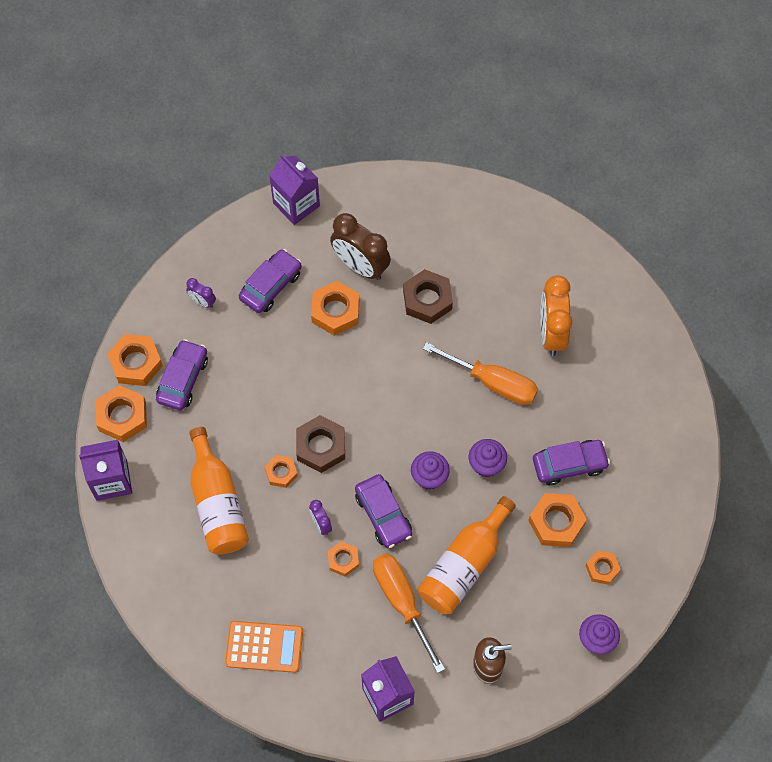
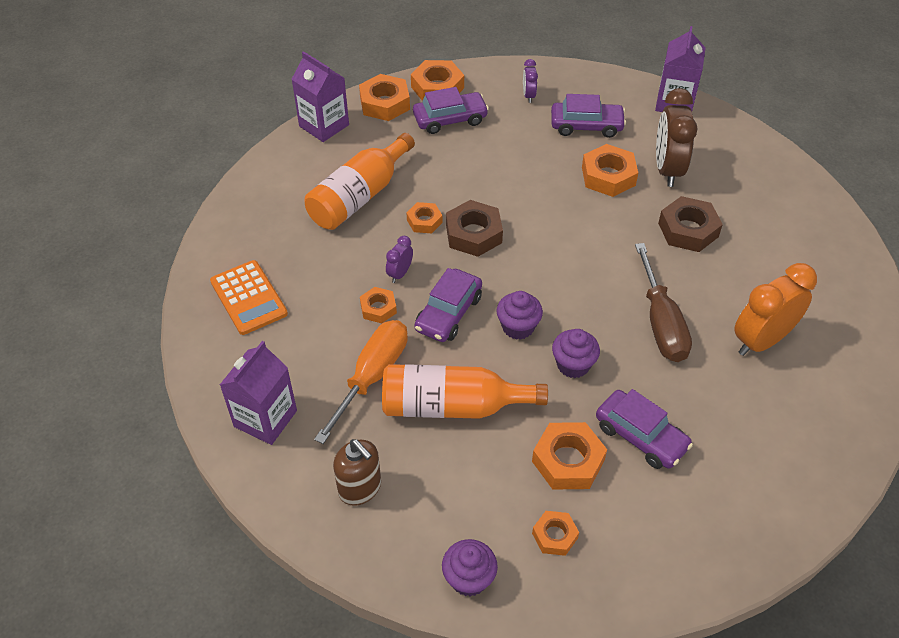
camera: 55 degrees right, 15 degrees down
orange screwdriver [423,342,538,405] -> brown screwdriver [635,243,692,362]

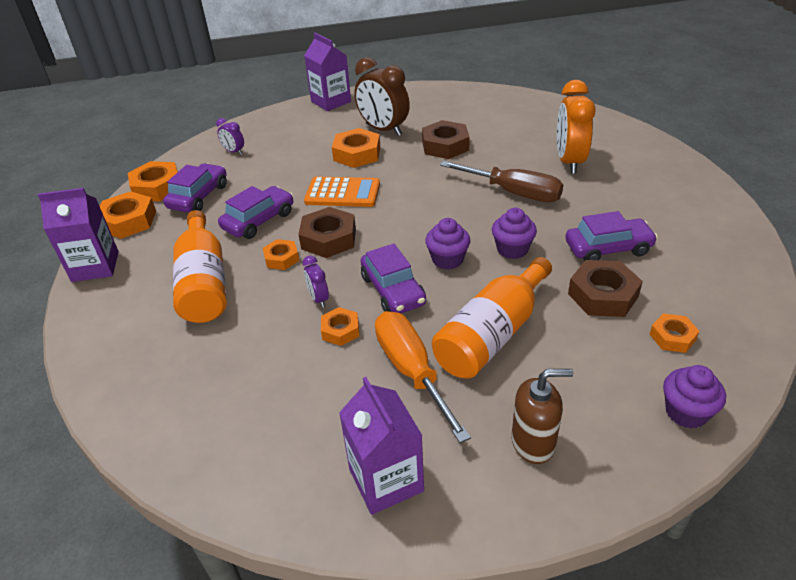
camera: 50 degrees left, 10 degrees down
orange calculator [210,260,288,335] -> orange calculator moved to [304,177,380,207]
orange nut [532,422,607,489] -> brown nut [568,260,643,317]
purple car [551,94,626,138] -> purple car moved to [218,186,293,239]

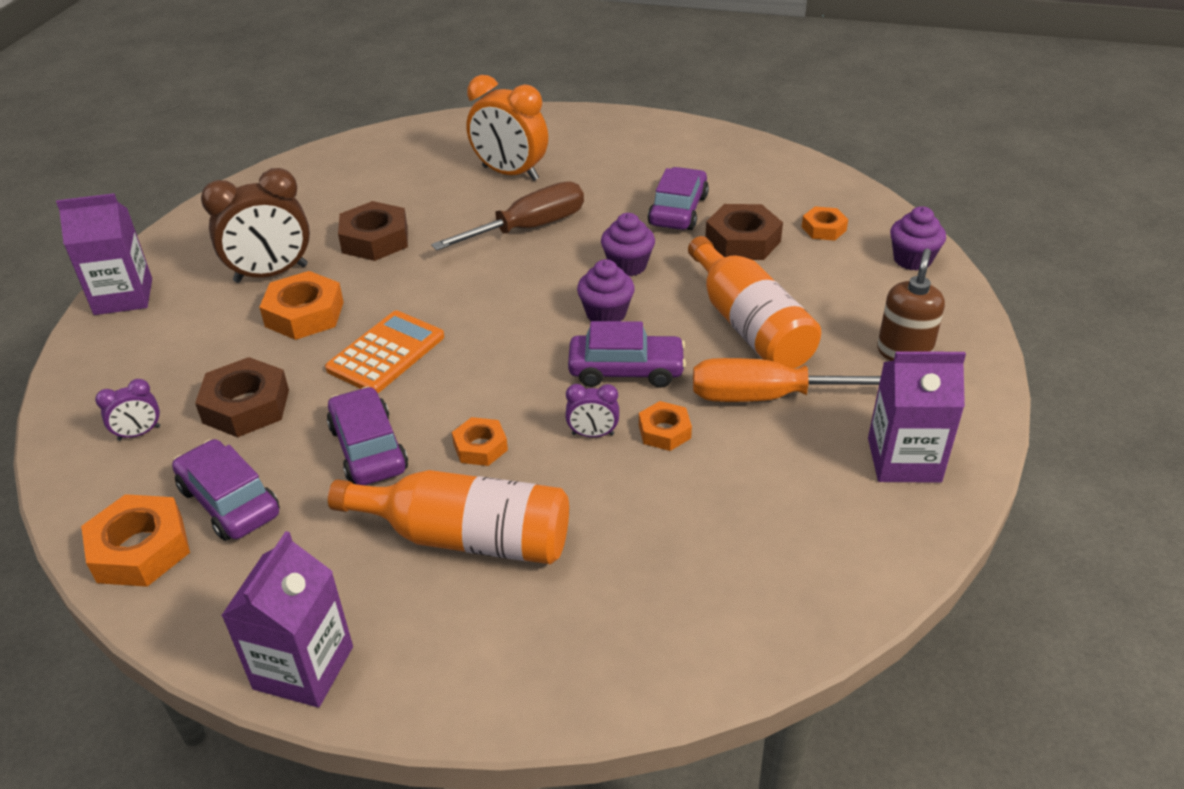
camera: 65 degrees left, 0 degrees up
orange nut [100,191,156,239] -> none
brown nut [298,207,356,258] -> brown nut moved to [195,357,289,438]

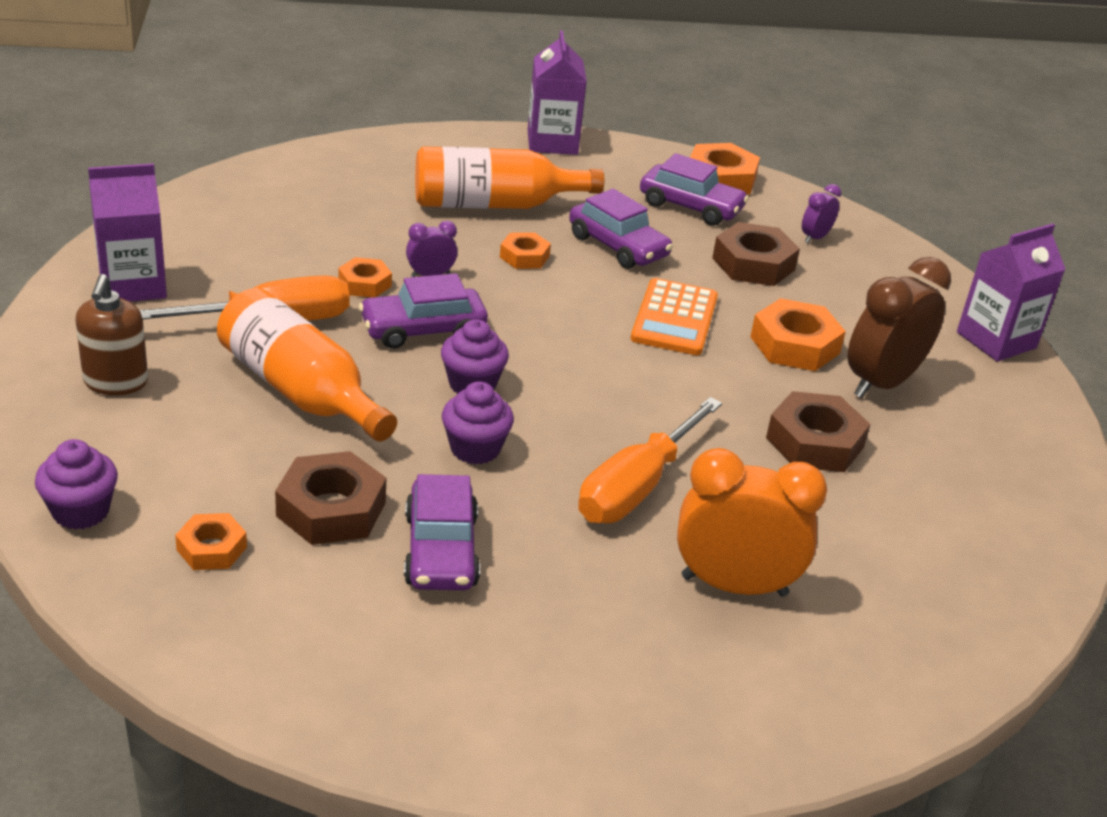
camera: 155 degrees right, 5 degrees down
brown screwdriver [431,181,584,251] -> orange screwdriver [579,397,722,523]

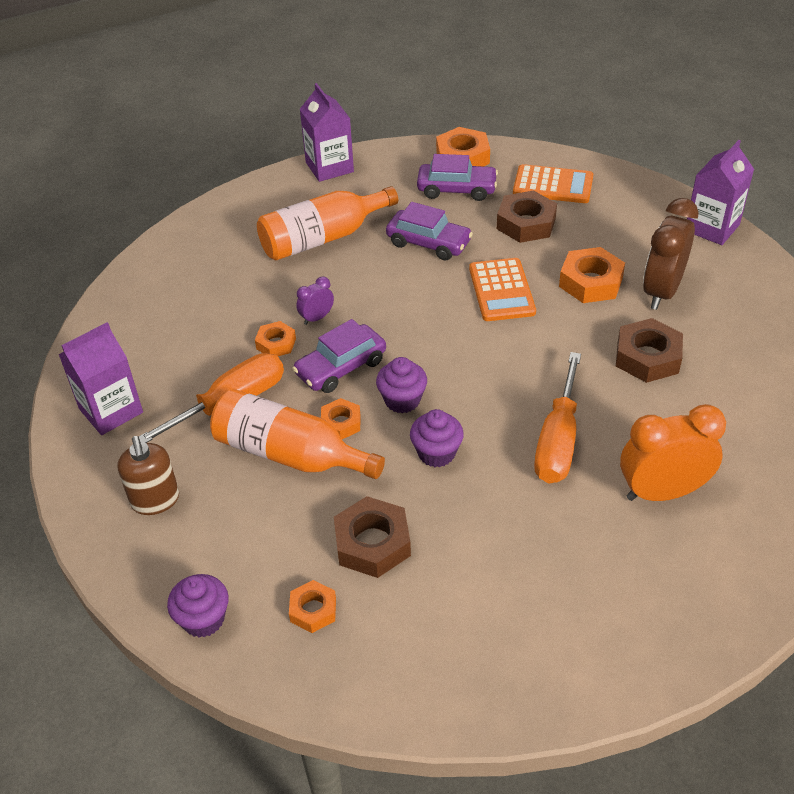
camera: 15 degrees left, 10 degrees up
purple car [404,474,480,590] -> none
orange nut [500,232,551,269] -> orange nut moved to [321,398,360,439]
purple clock [802,184,841,243] -> orange calculator [513,164,593,203]

